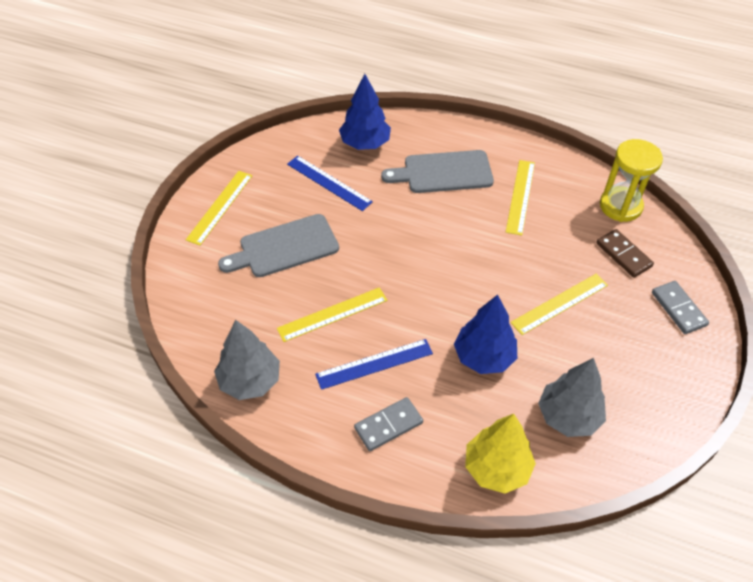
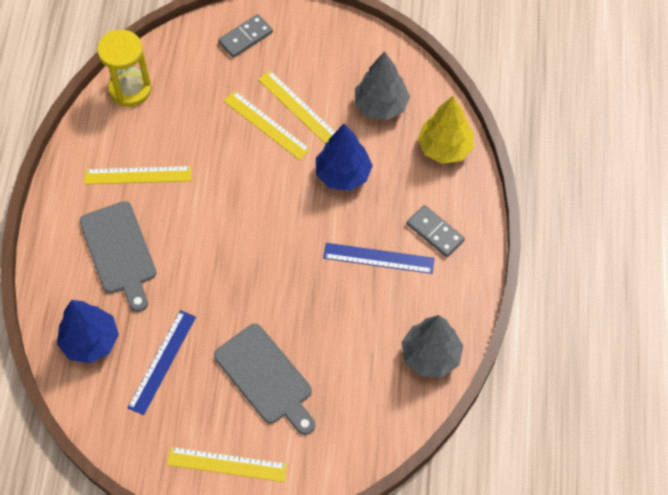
camera: 105 degrees left, 10 degrees up
yellow ruler [277,287,387,342] -> yellow ruler moved to [258,70,335,144]
blue ruler [315,339,433,390] -> blue ruler turned 45 degrees counterclockwise [323,243,435,274]
brown domino [596,229,654,278] -> none

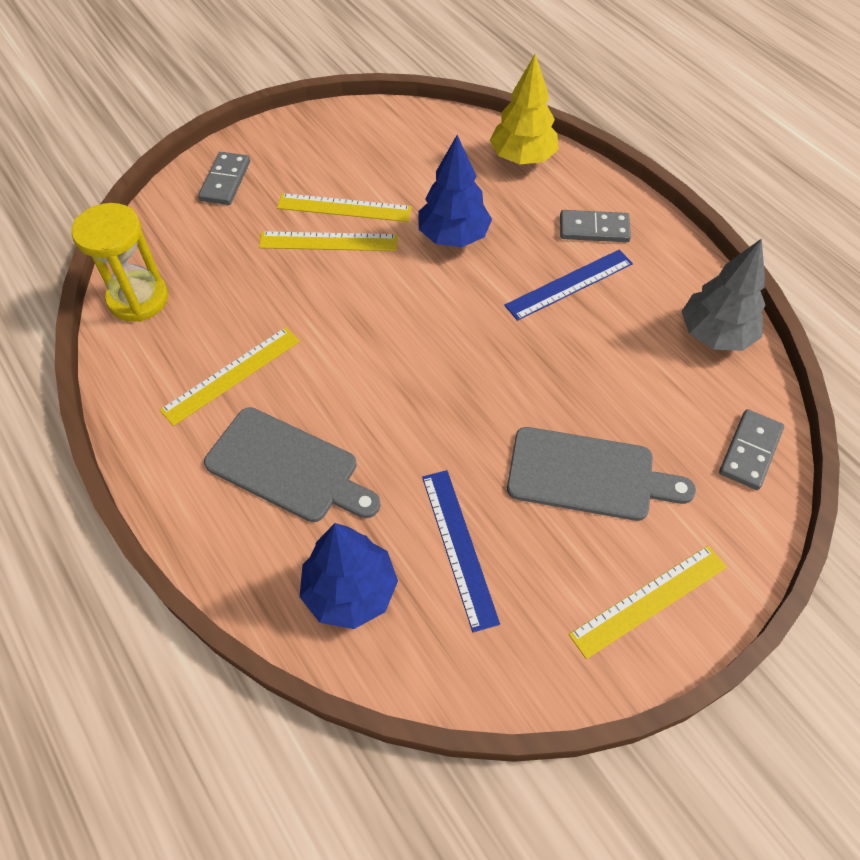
camera: 40 degrees left, 5 degrees down
grey tree [355,51,410,120] -> none
none -> grey domino [719,409,784,490]

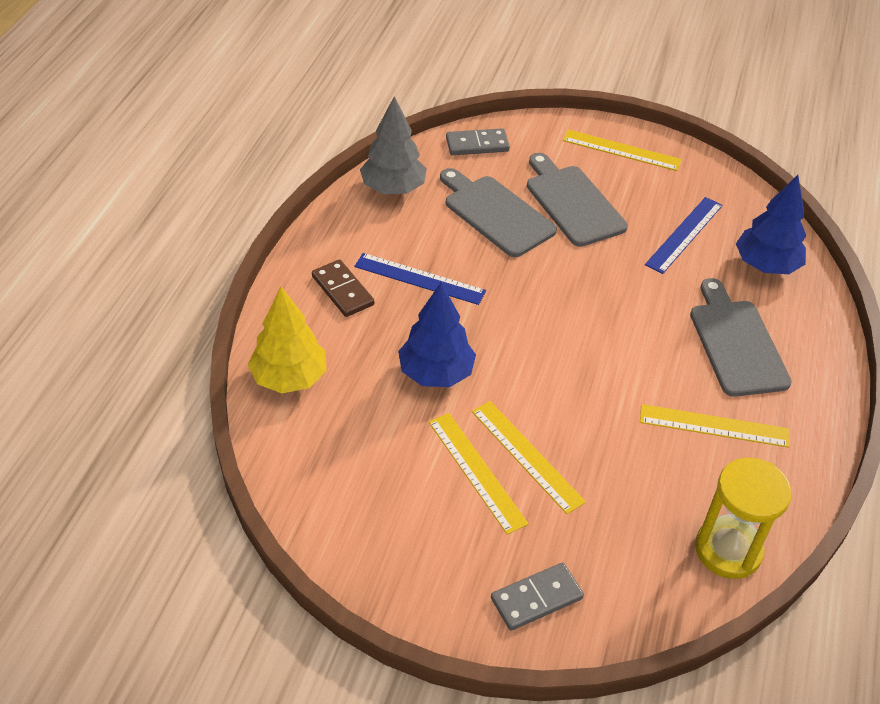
camera: 130 degrees left, 10 degrees down
grey domino [560,210,631,242] -> brown domino [312,259,374,317]
none -> grey cutting board [440,168,557,257]

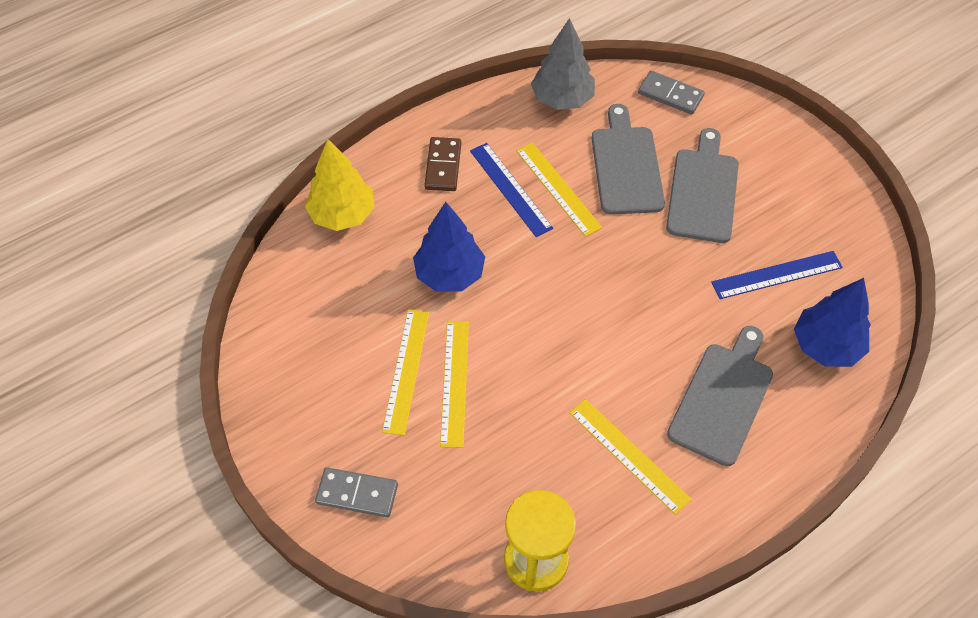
camera: 40 degrees right, 10 degrees up
yellow ruler [563,129,682,171] -> yellow ruler moved to [516,142,602,237]

